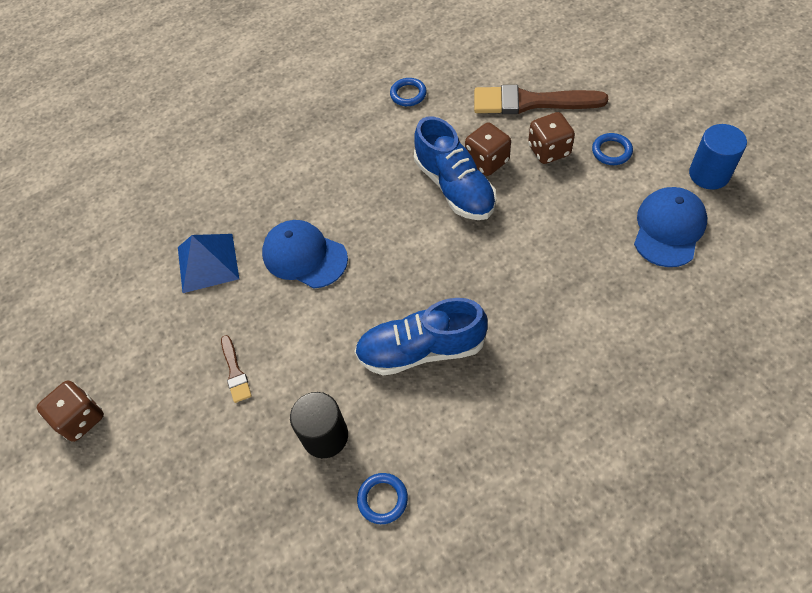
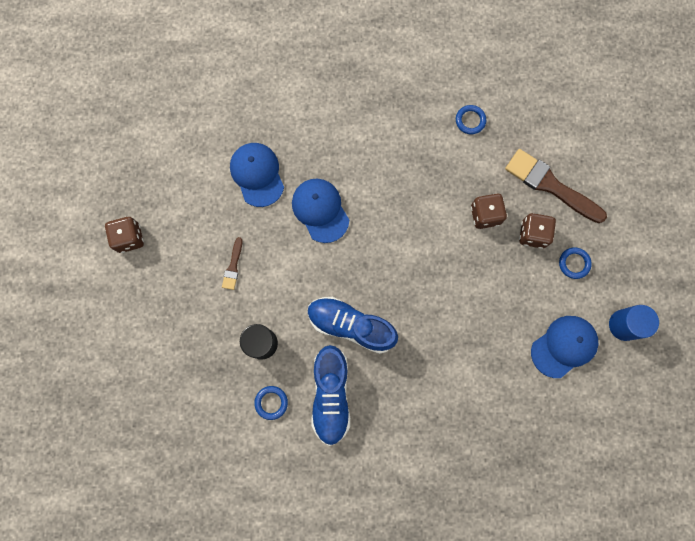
camera: 25 degrees right, 20 degrees up
blue pyramid [178,234,239,293] -> blue cap [230,143,284,207]
blue shoe [414,117,497,220] -> blue shoe moved to [312,345,350,446]

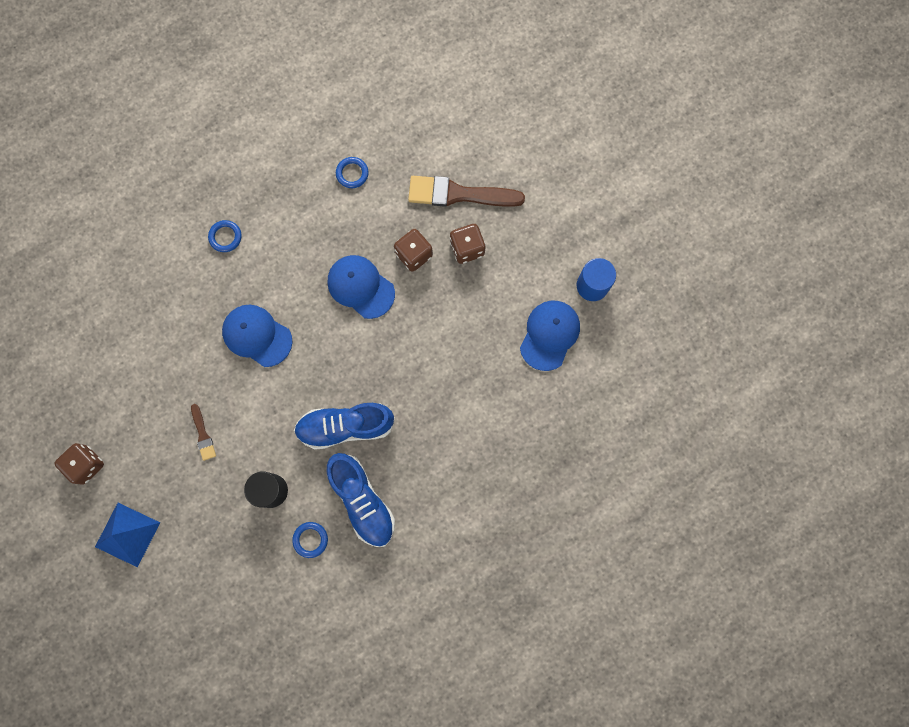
camera: 30 degrees left, 0 degrees up
blue cap [230,143,284,207] -> blue cap moved to [327,255,395,319]
blue ring [559,247,592,279] -> blue ring moved to [208,220,242,252]
none -> blue pyramid [95,503,160,567]

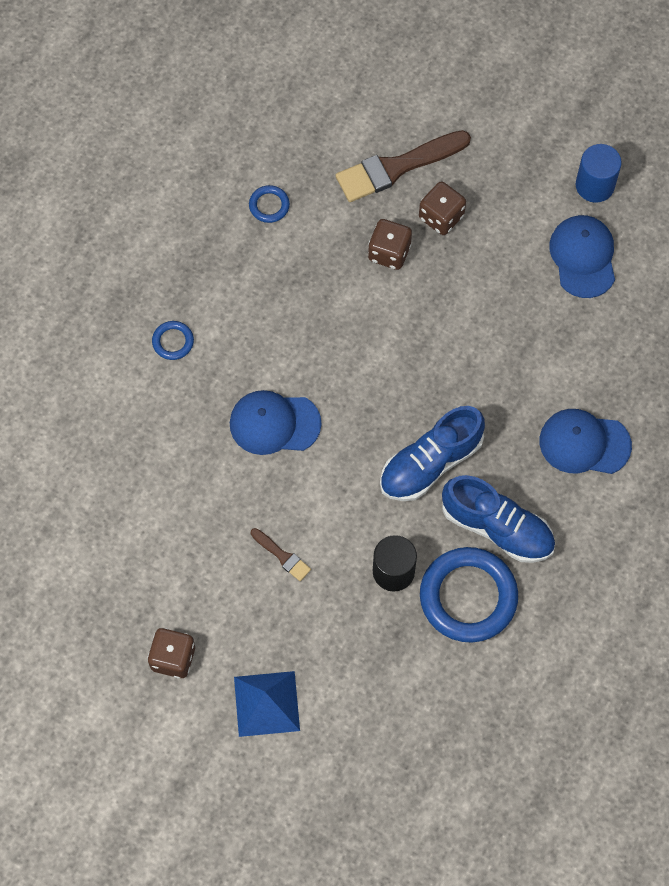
camera: 30 degrees left, 10 degrees down
blue ring [292,522,328,558] -> blue ring [420,547,518,643], size x2.23
blue cap [327,255,395,319] -> blue cap moved to [540,409,632,474]

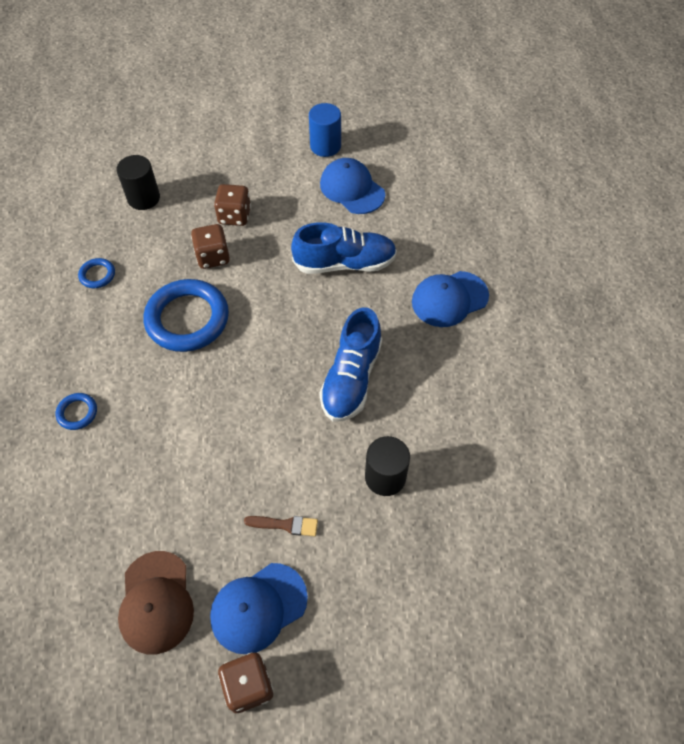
camera: 35 degrees left, 10 degrees down
blue cap [230,390,322,455] -> blue cap moved to [210,563,308,654]
blue pyramid [234,671,300,737] -> none
brown brush [336,130,471,202] -> none
blue ring [420,547,518,643] -> blue ring moved to [143,279,229,352]
blue shoe [442,475,555,563] -> blue shoe moved to [291,222,397,274]
none -> black cylinder [116,155,160,210]
none -> brown cap [118,551,194,655]

